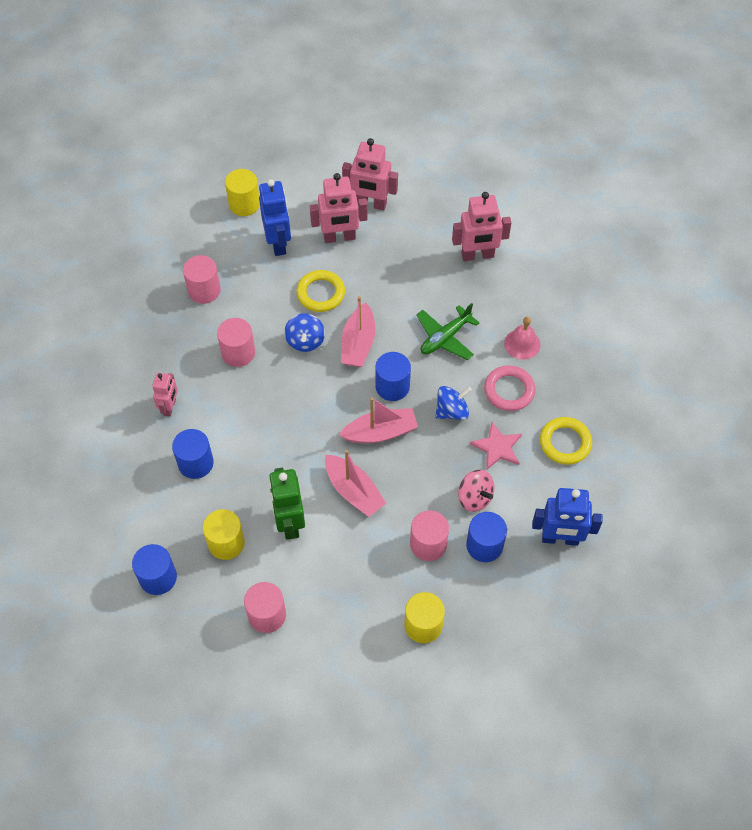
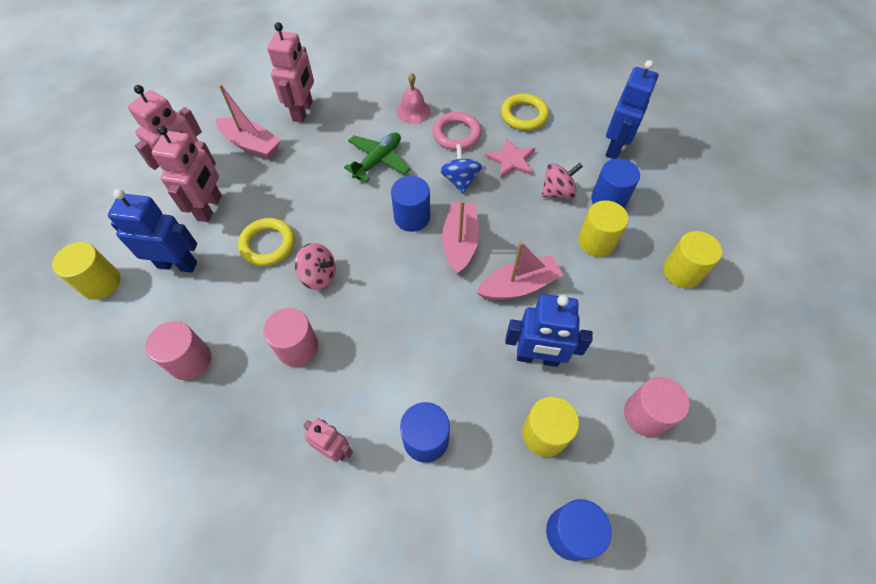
camera: 70 degrees left, 0 degrees up
green robot [269,468,305,540] -> blue robot [505,294,593,367]
blue spinning top [284,313,325,352] -> pink spinning top [294,243,336,290]
pink boat [341,296,375,367] -> pink boat moved to [216,84,281,159]
pink cylinder [410,511,449,561] -> yellow cylinder [578,200,629,257]
green plane [416,303,479,360] -> green plane turned 120 degrees counterclockwise [344,133,410,182]

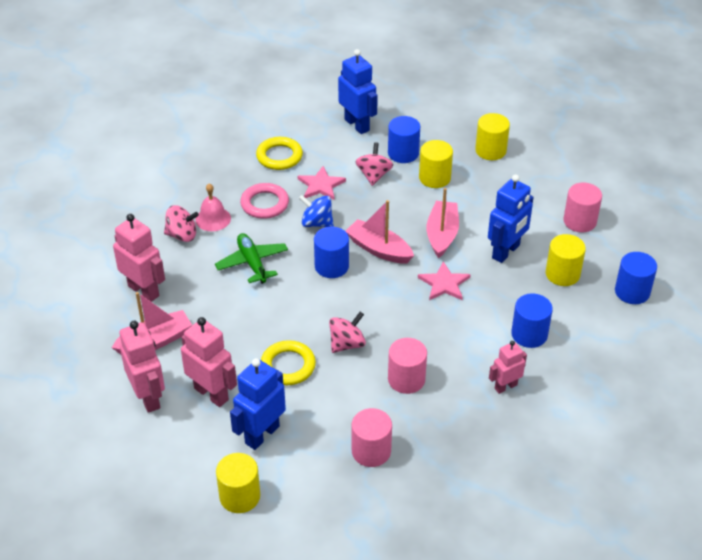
camera: 60 degrees left, 15 degrees down
none -> pink spinning top [164,205,199,242]
none -> pink star [418,262,471,300]

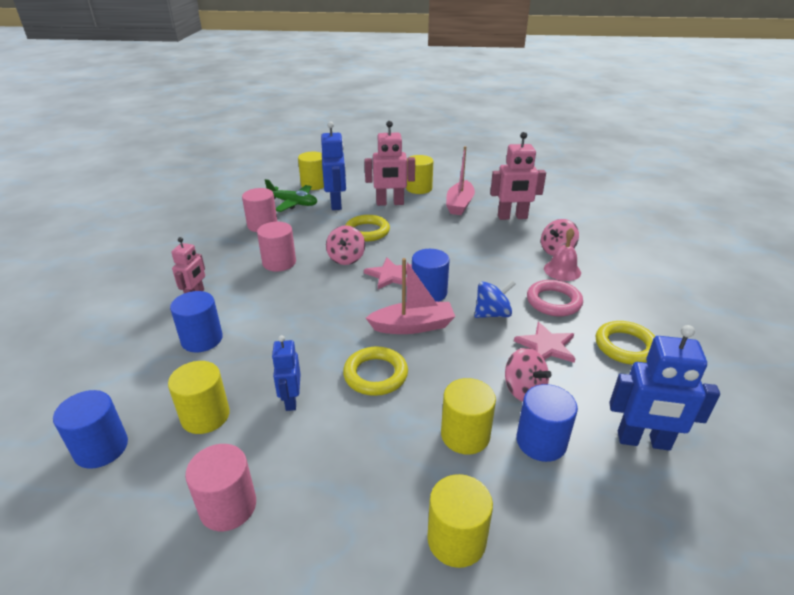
camera: 135 degrees right, 10 degrees down
pink robot [119,321,165,413] -> yellow cylinder [406,155,433,194]
green plane [215,233,288,284] -> green plane moved to [265,179,317,212]
pink star [418,262,471,300] -> pink star moved to [364,258,412,289]
pink boat [426,188,459,258] -> yellow ring [343,346,408,396]
blue robot [488,174,534,263] -> blue robot [272,335,301,411], size x0.62

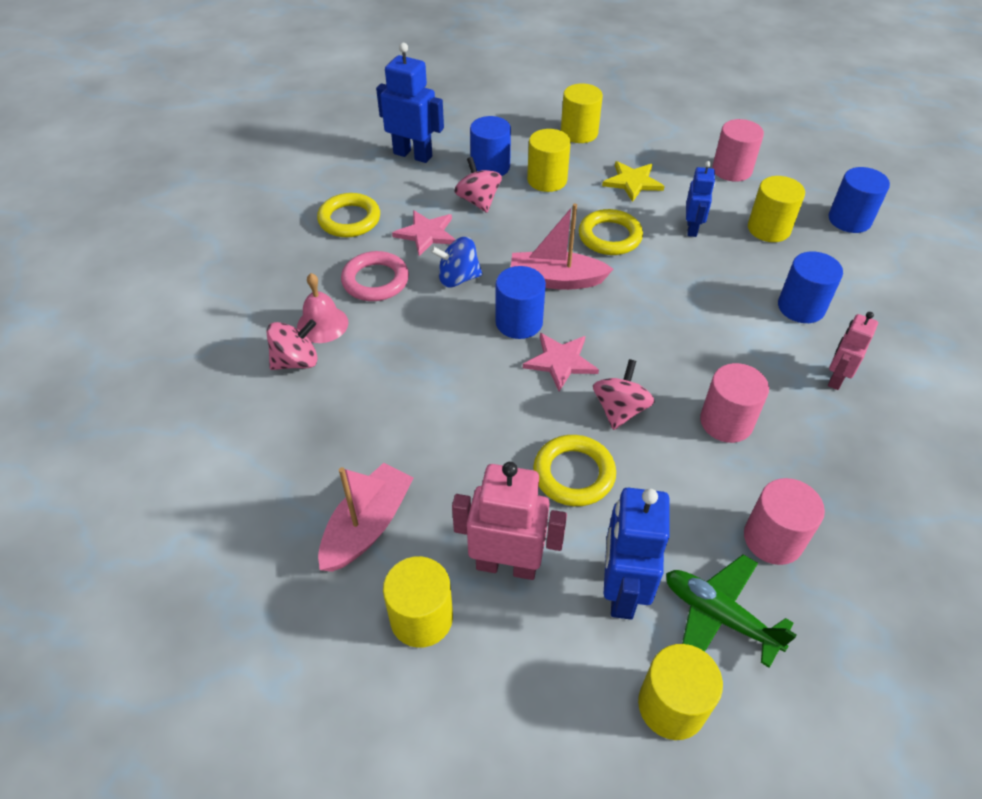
camera: 165 degrees left, 15 degrees up
pink robot [490,132,546,220] -> none
none -> yellow star [602,161,665,202]

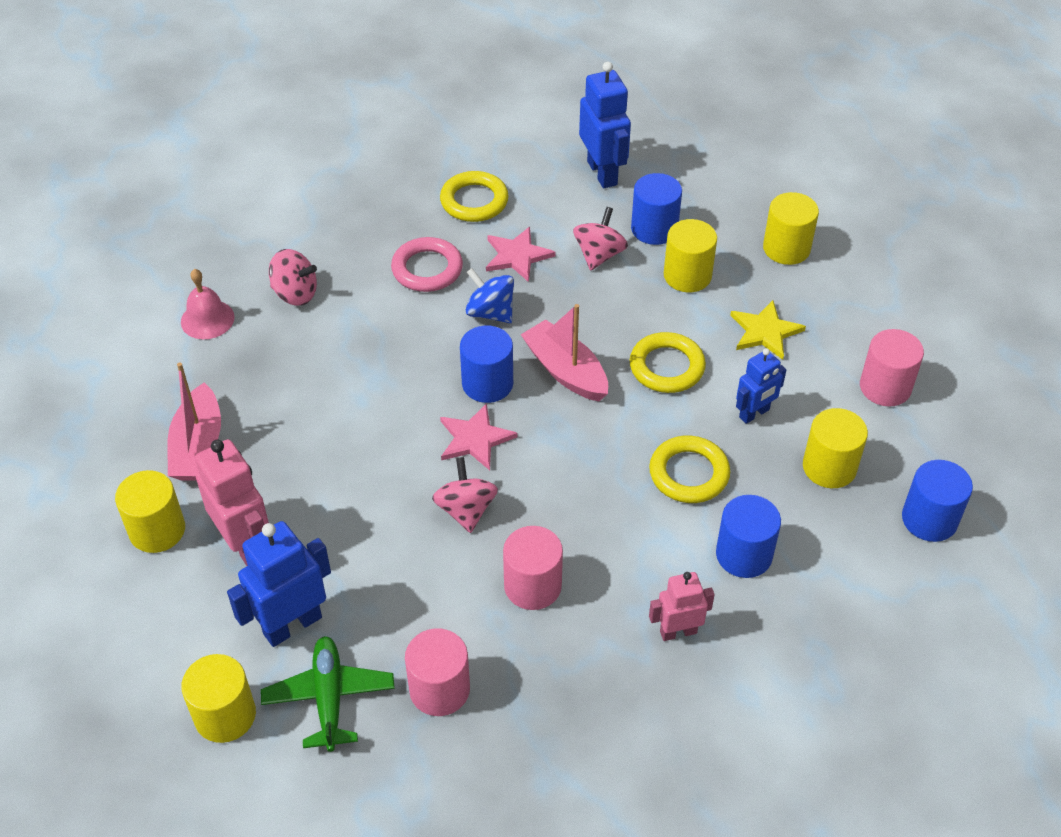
camera: 45 degrees right, 0 degrees up
pink bell [297,273,348,343] -> pink bell moved to [181,269,235,339]
pink boat [318,463,414,572] -> pink boat turned 105 degrees clockwise [167,363,221,481]
yellow ring [533,435,616,506] -> yellow ring moved to [649,436,730,503]
pink spinning top [593,359,655,430] -> pink spinning top turned 75 degrees counterclockwise [432,457,498,533]

